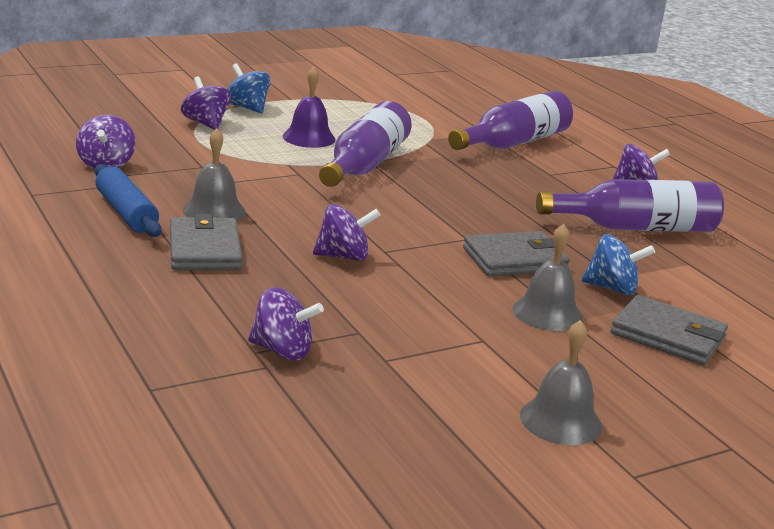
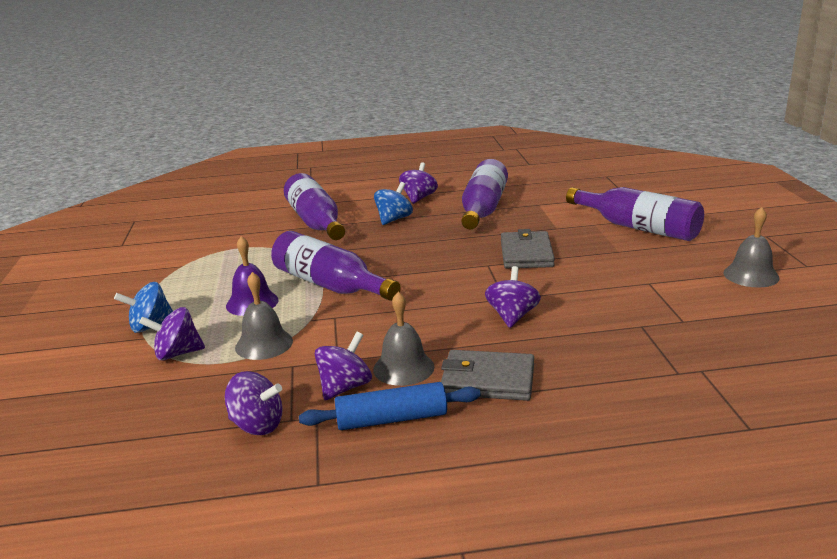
camera: 65 degrees left, 0 degrees up
purple spinning top [248,287,324,360] -> purple spinning top moved to [315,332,372,400]
grey bell [513,224,583,331] -> grey bell moved to [235,272,293,360]
blue spinning top [582,234,655,295] -> blue spinning top moved to [374,182,413,225]
grey wallet [611,295,728,365] -> purple bottle [566,187,704,241]

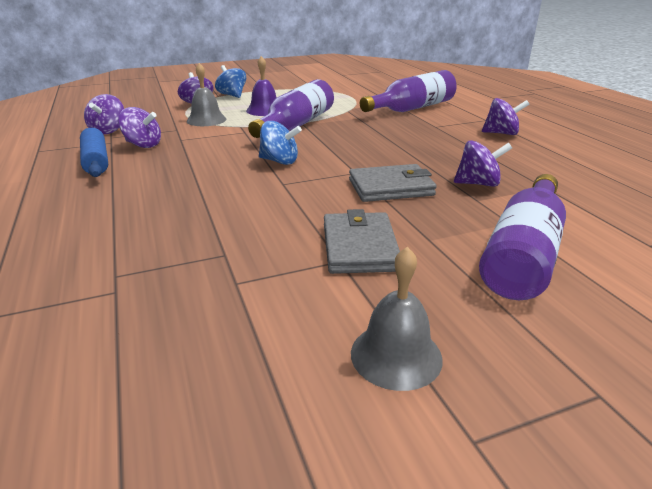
camera: 75 degrees right, 5 degrees up
grey bell [373,292,434,386] -> none
blue spinning top [374,182,413,225] -> blue spinning top moved to [259,121,302,165]
grey wallet [441,350,534,401] -> grey wallet moved to [324,209,400,274]
purple bottle [461,159,508,229] -> none
purple spinning top [485,266,541,328] -> purple spinning top moved to [454,140,512,187]

